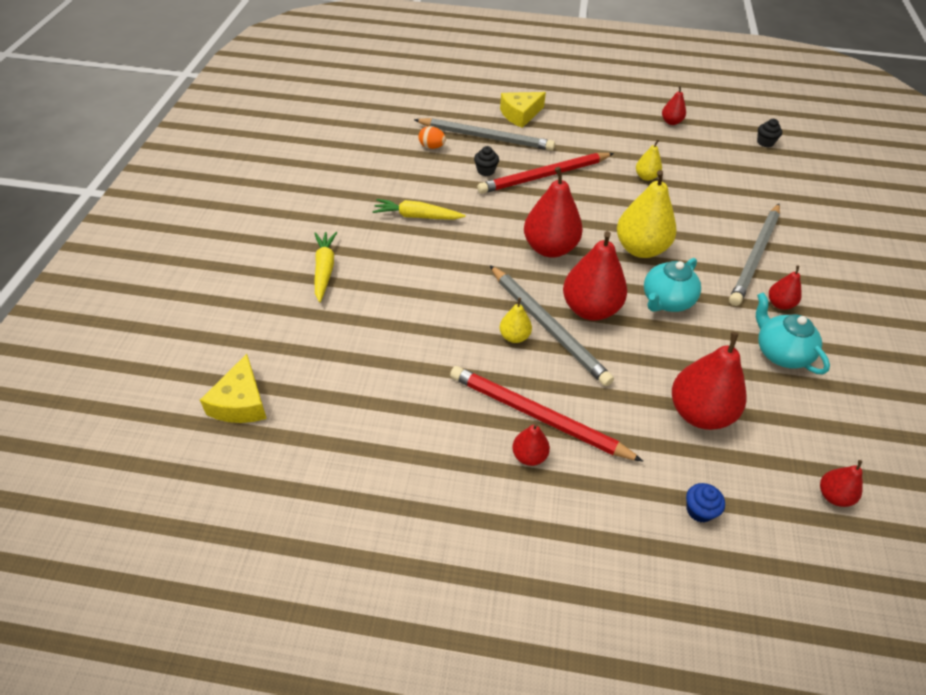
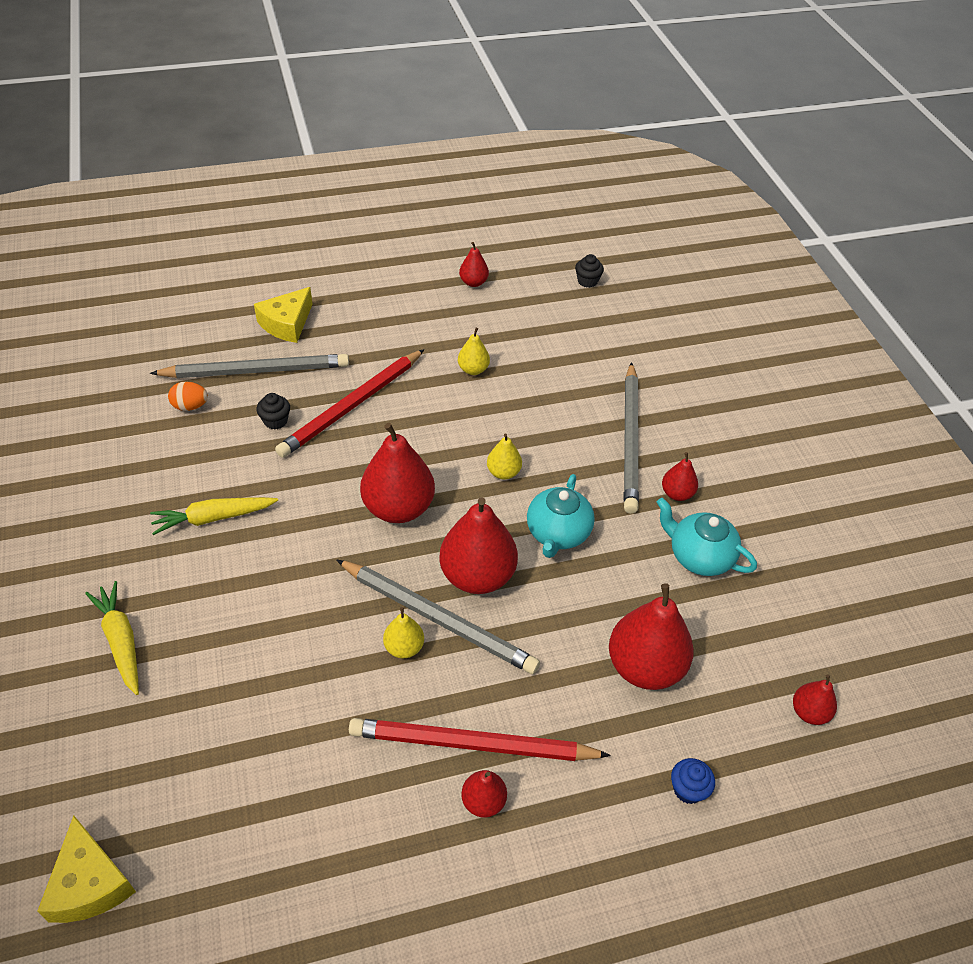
camera: 25 degrees left, 0 degrees up
yellow pear [617,170,676,258] -> yellow pear [487,434,522,479], size x0.50

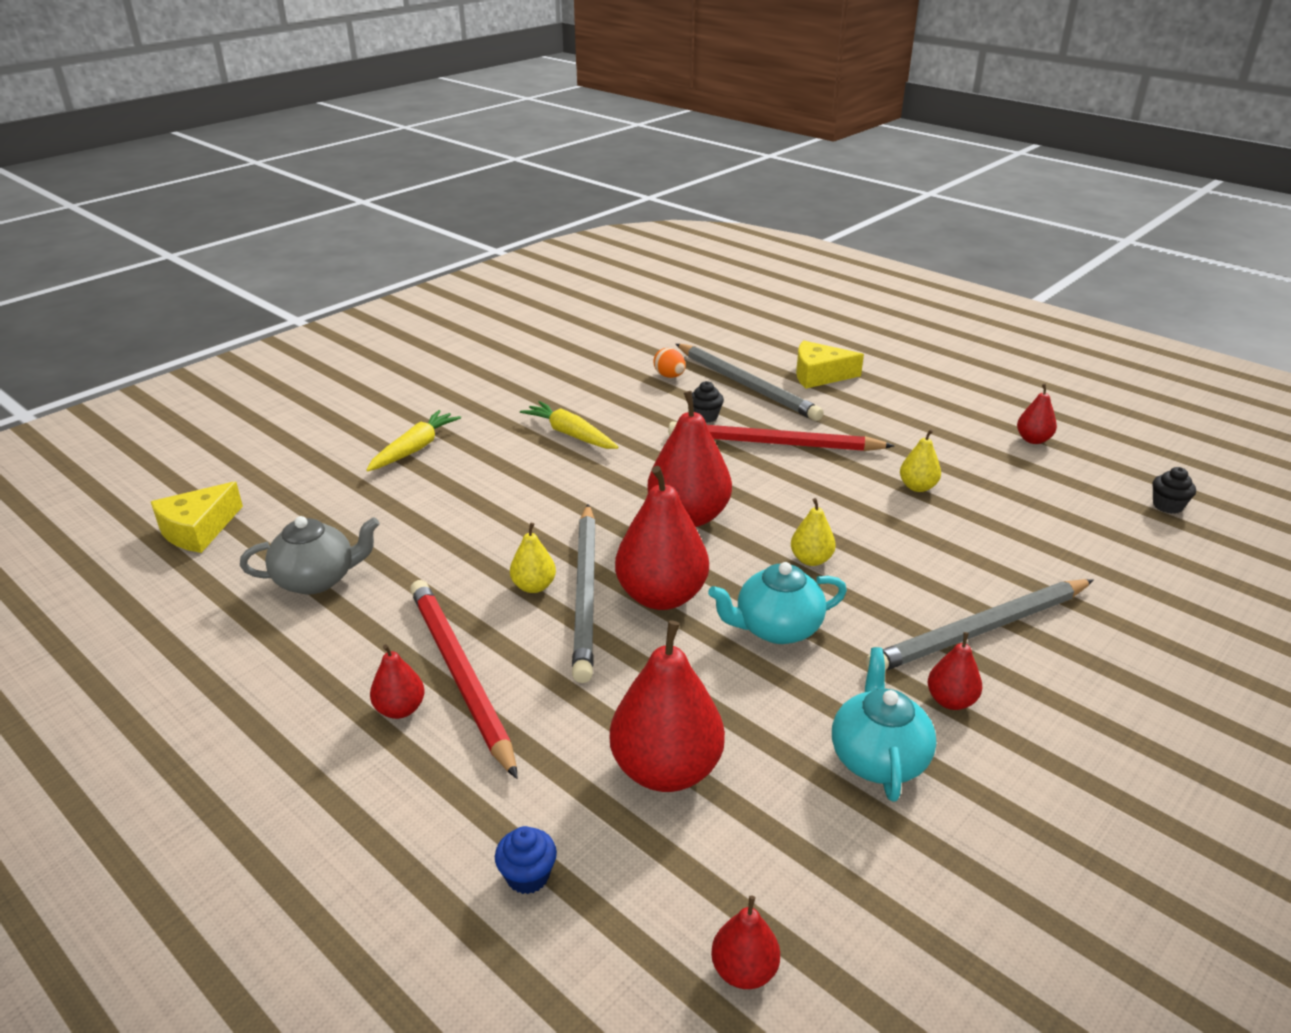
camera: 60 degrees right, 15 degrees down
none -> grey teapot [240,516,380,595]

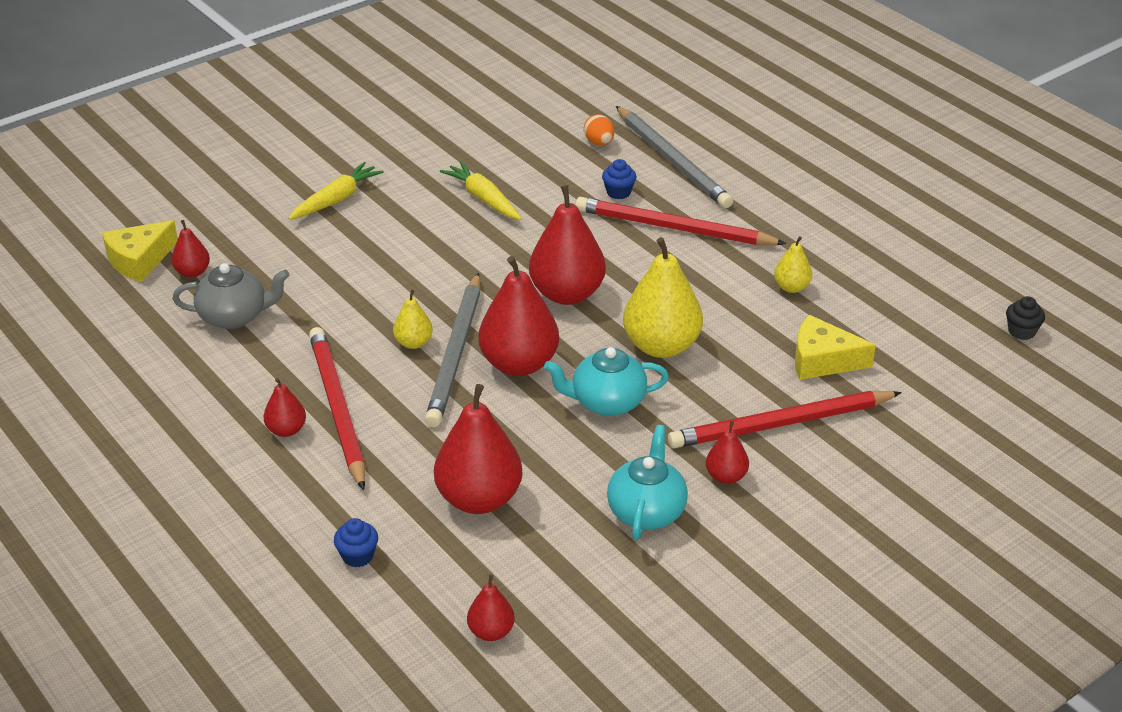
camera: 10 degrees right, 5 degrees up
black cupcake [692,381,724,423] -> blue cupcake [602,159,636,199]
yellow pear [791,498,836,566] -> yellow pear [623,237,703,358], size x2.00
yellow cheese [796,340,864,388] -> yellow cheese moved to [795,315,876,380]
grey pencil [866,579,1094,671] -> red pencil [668,391,902,448]
red pear [1017,384,1057,444] -> red pear moved to [171,220,210,278]

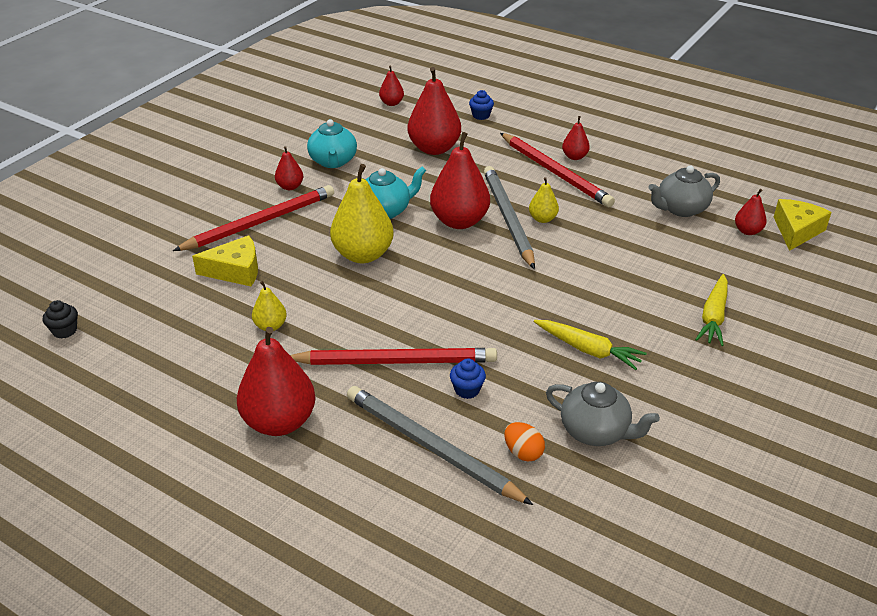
camera: 160 degrees right, 0 degrees up
red pear [529,185,606,305] -> red pear moved to [237,327,316,436]
none -> grey teapot [546,382,660,446]

